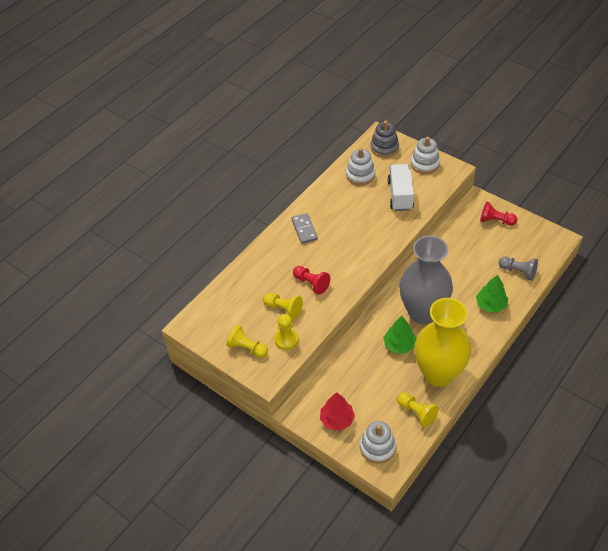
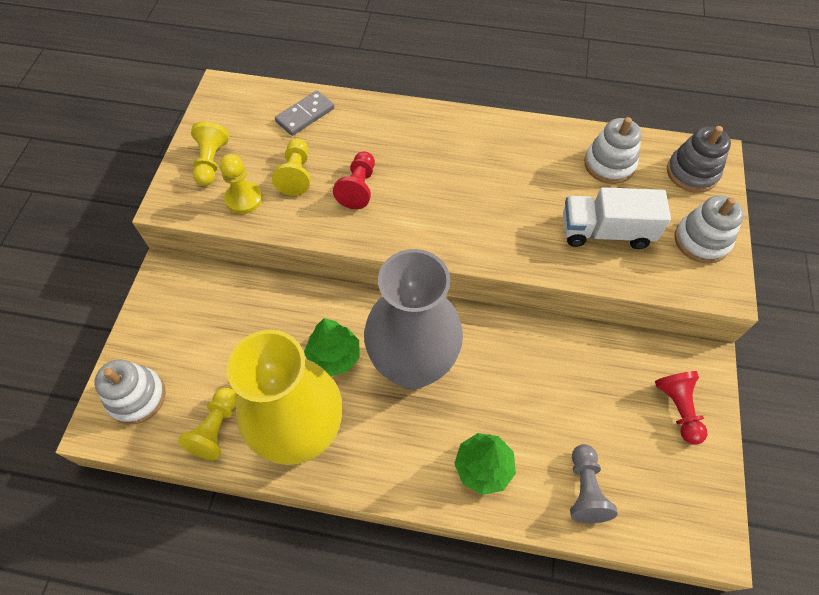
camera: 60 degrees right, 10 degrees up
grey domino [291,213,318,244] -> grey domino moved to [275,90,334,136]
red tree [320,392,355,431] -> none
white truck [388,164,414,211] -> white truck turned 150 degrees counterclockwise [563,187,671,249]

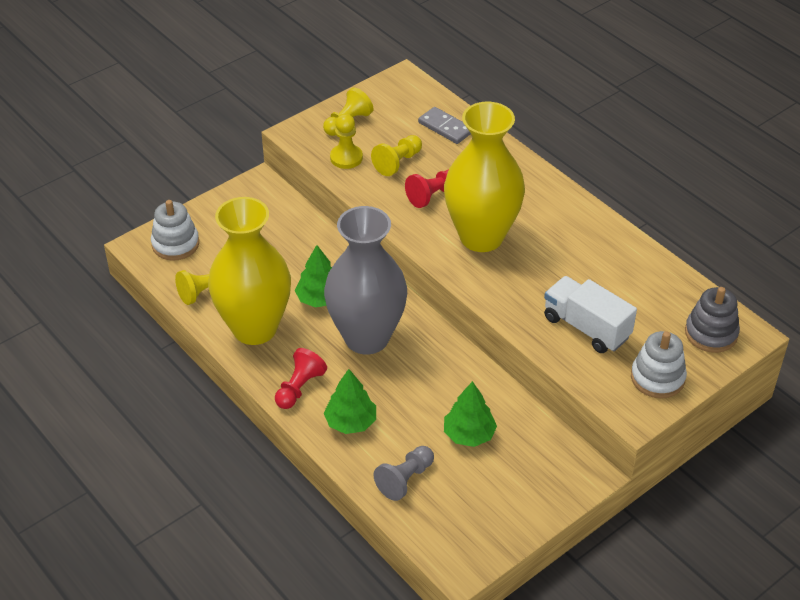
camera: 40 degrees right, 15 degrees down
grey domino [275,90,334,136] -> grey domino turned 45 degrees clockwise [418,107,471,144]
white stacking toy [584,117,642,184] -> none
red pawn [655,371,707,445] -> red pawn moved to [275,348,327,409]
none -> yellow vase [444,102,525,252]
none -> green tree [444,381,497,447]

